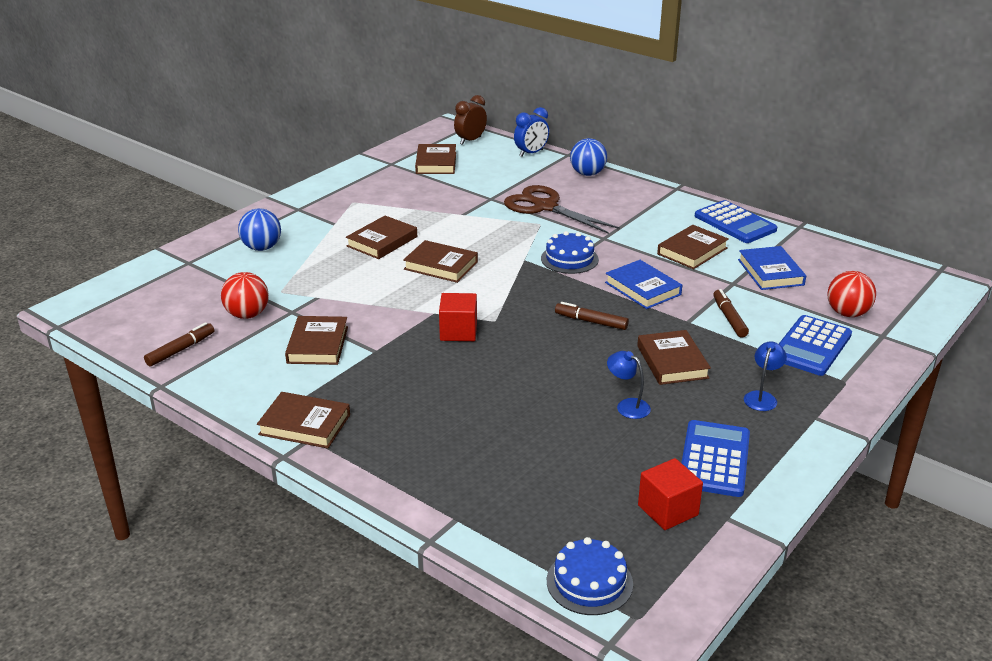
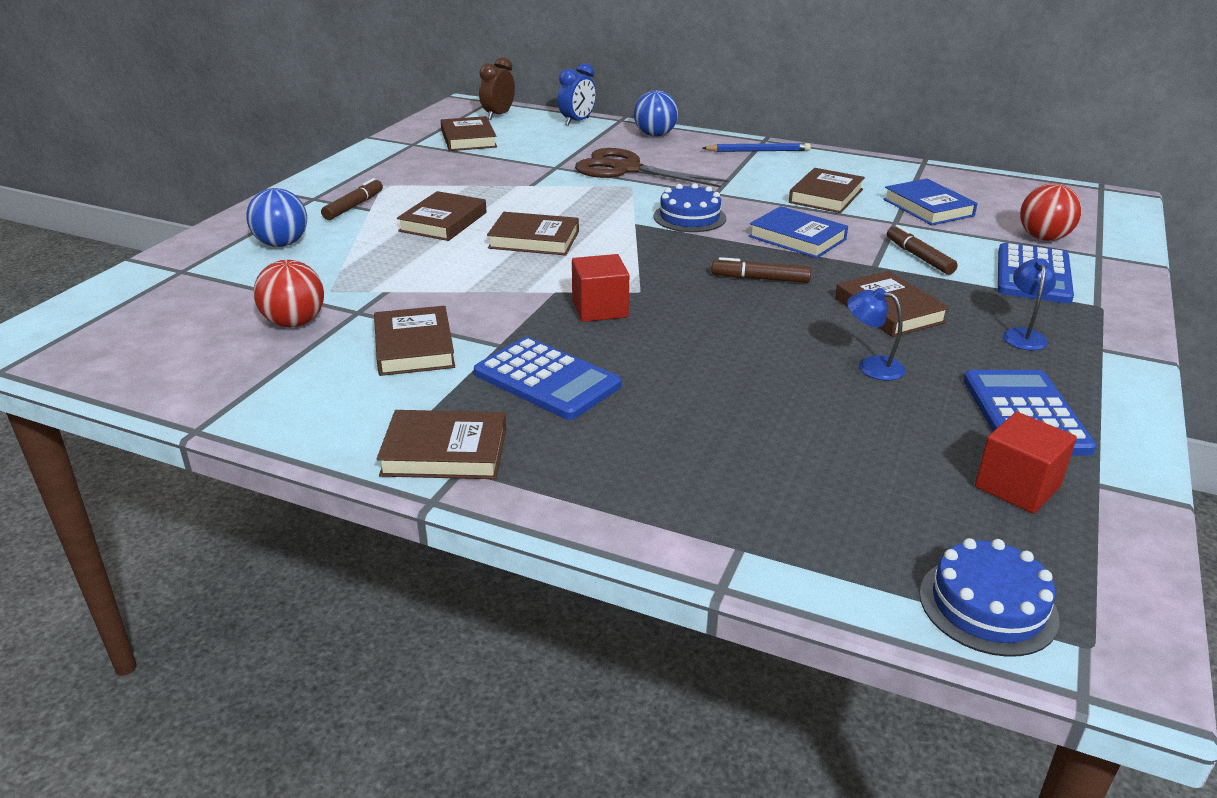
camera: 15 degrees left, 0 degrees up
brown marker [144,322,214,367] -> brown marker moved to [321,178,383,220]
blue calculator [695,200,777,243] -> blue calculator moved to [474,337,622,420]
none -> blue pencil [702,143,811,152]

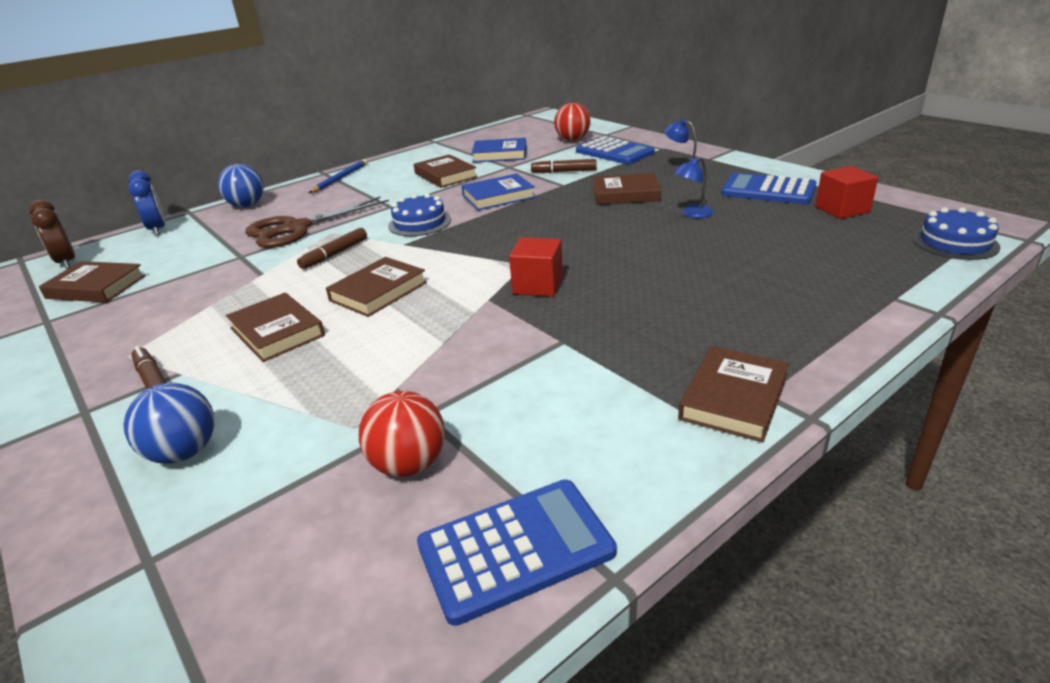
camera: 60 degrees left, 0 degrees up
brown book [374,306,455,376] -> none
blue calculator [474,337,622,420] -> blue calculator moved to [417,479,617,626]
brown marker [712,257,811,283] -> brown marker moved to [297,228,367,269]

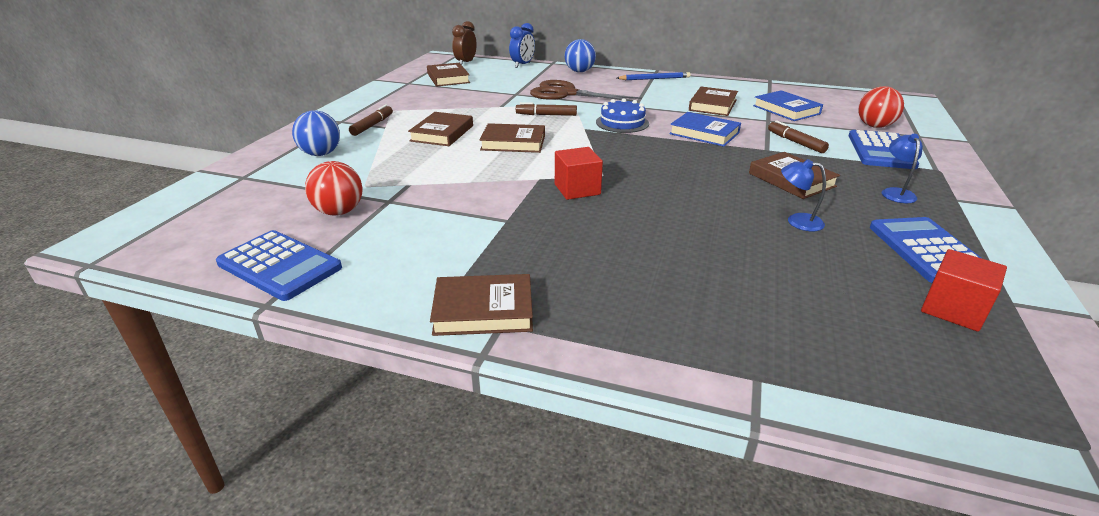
camera: 55 degrees right, 0 degrees up
blue cake [913,207,1001,260] -> none

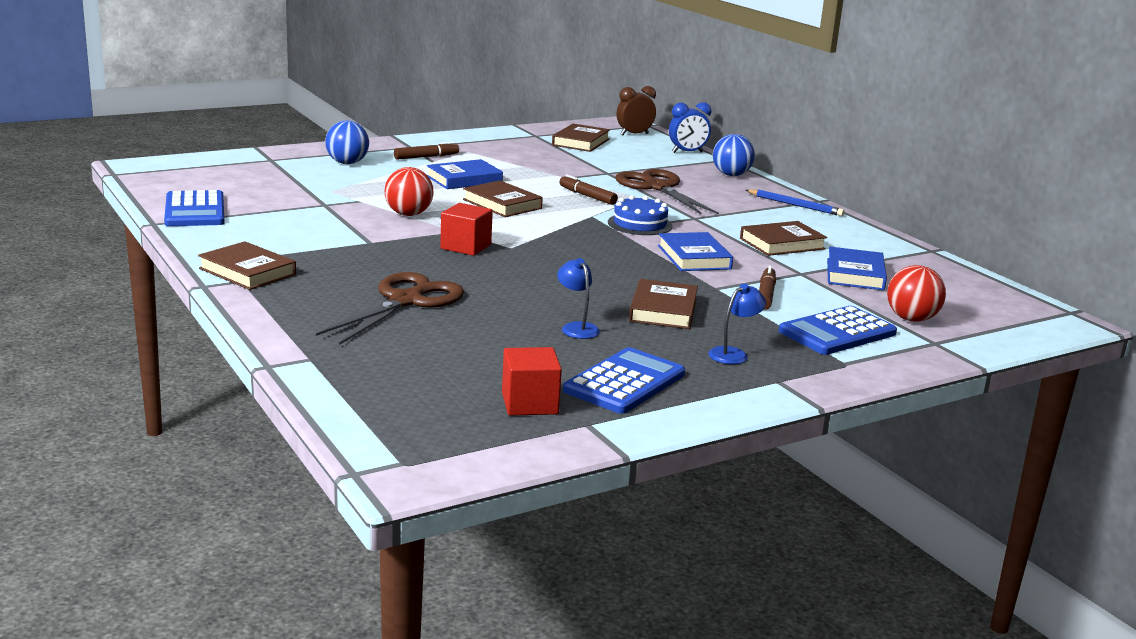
camera: 40 degrees right, 10 degrees down
red ball [305,161,363,215] -> red ball moved to [385,167,433,216]
brown book [408,112,473,146] -> blue book [427,159,503,189]
none -> brown scissors [316,272,464,345]

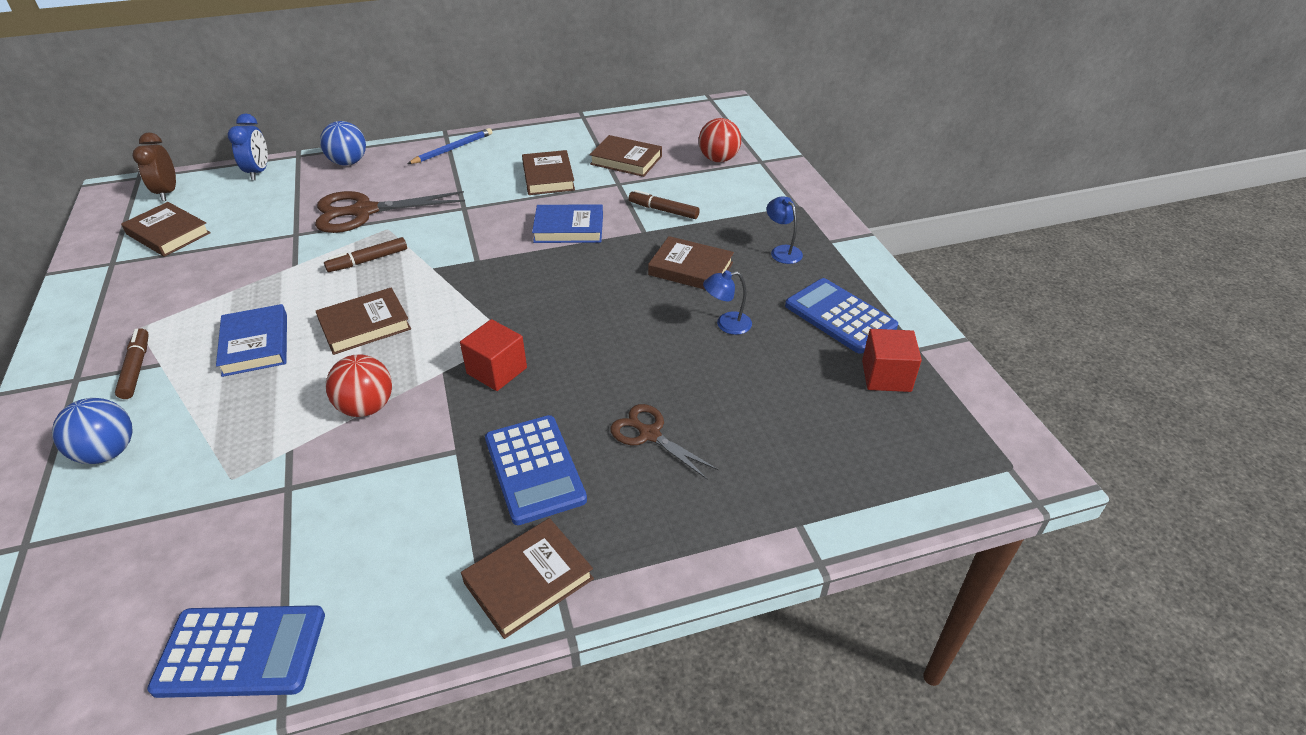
camera: 75 degrees left, 20 degrees up
brown scissors [316,272,464,345] -> brown scissors [610,404,719,479], size x0.59
blue cake [608,195,672,235] -> none
blue calculator [779,306,897,355] -> blue calculator moved to [485,415,587,525]
blue book [827,247,887,290] -> brown book [589,135,662,177]

